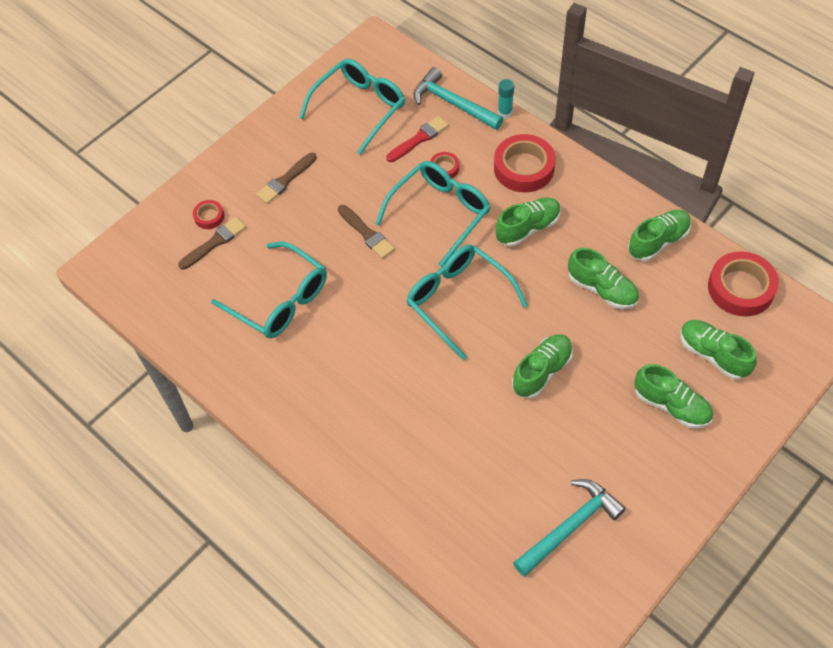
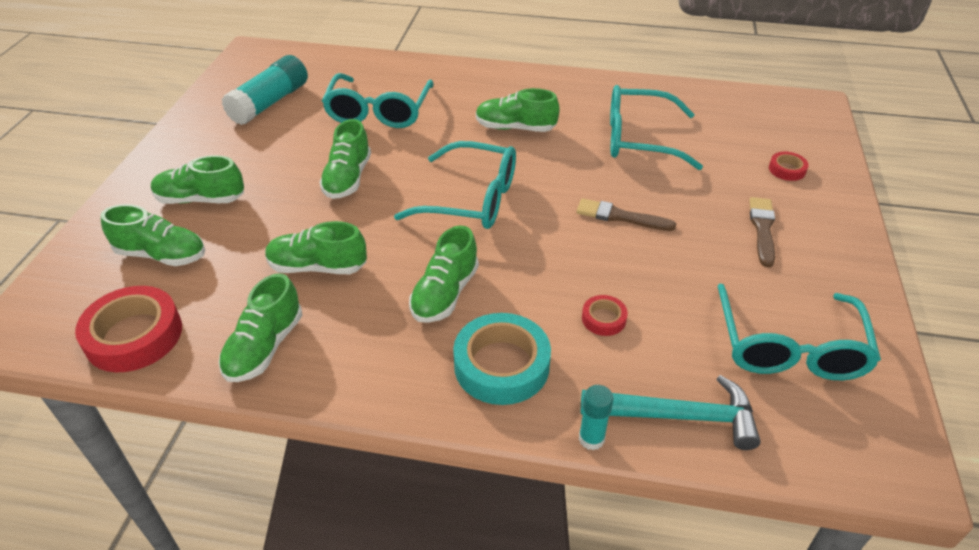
camera: 145 degrees right, 15 degrees down
brown brush [178,217,246,270] -> none
turquoise glasses [376,161,491,267] -> turquoise glasses moved to [322,73,434,128]
red brush [386,116,449,162] -> none
red tape [494,134,555,192] -> turquoise tape [453,313,551,405]
turquoise hammer [513,479,626,577] -> turquoise glue stick [222,55,308,125]
none -> green shoe [476,88,560,132]

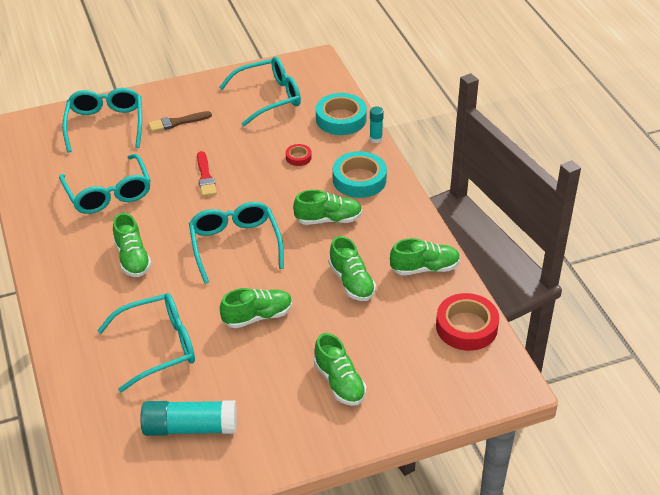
camera: 120 degrees left, 0 degrees up
green shoe [101,204,205,266] -> none
brown brush [576,198,676,231] -> red brush [197,151,217,197]
turquoise hammer [581,375,761,450] -> turquoise tape [316,93,367,135]
red tape [769,152,809,181] -> turquoise glasses [62,88,142,153]

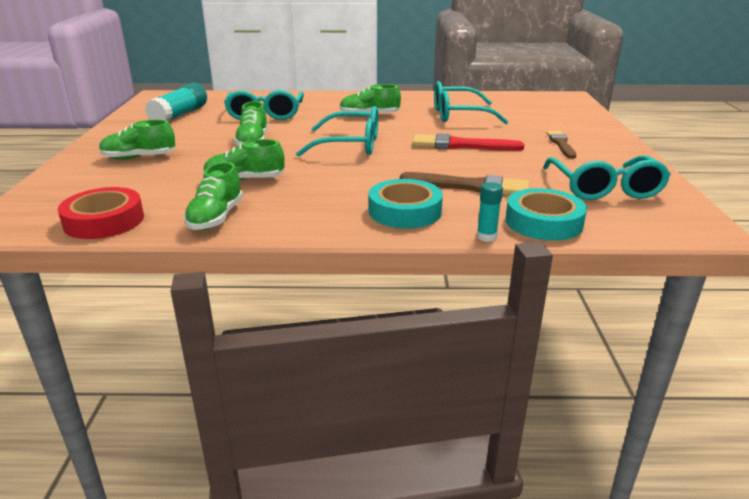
camera: 110 degrees right, 15 degrees down
turquoise glasses [62,88,142,153] -> none
red brush [197,151,217,197] -> red brush [412,133,524,151], size x1.53
red tape [286,144,312,166] -> brown brush [400,172,530,195]
green shoe [293,190,362,225] -> none

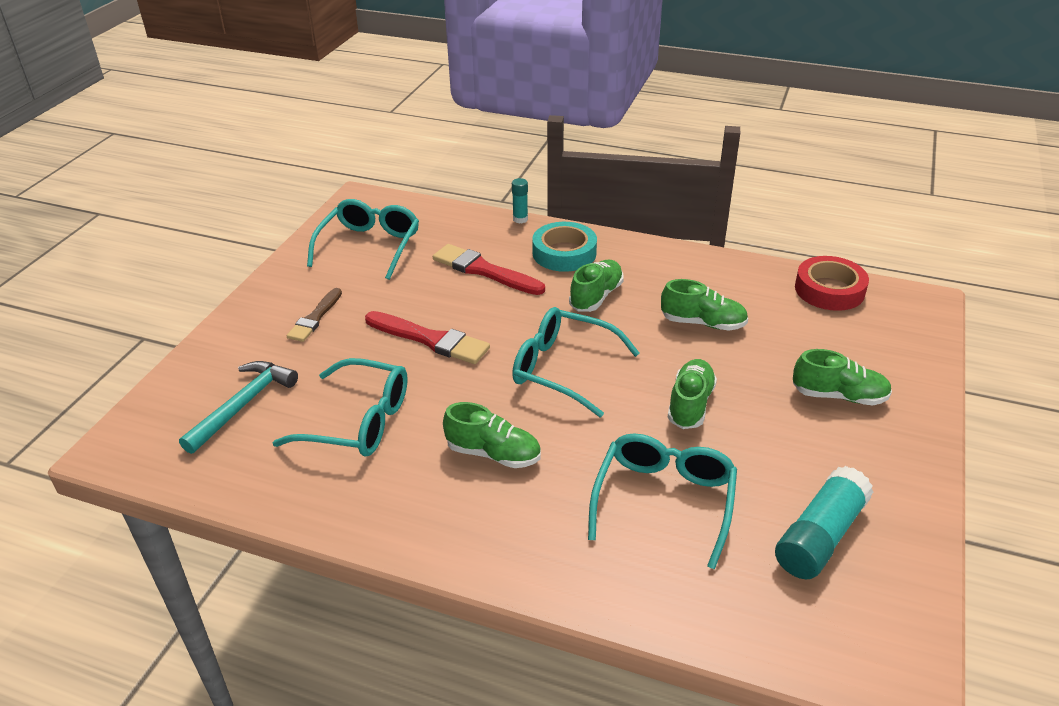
camera: 160 degrees left, 10 degrees up
green shoe [184,162,243,230] -> green shoe moved to [569,260,624,312]
brown brush [400,172,530,195] -> red brush [433,244,545,295]
turquoise tape [506,188,587,241] -> none
none -> turquoise hammer [179,361,298,454]

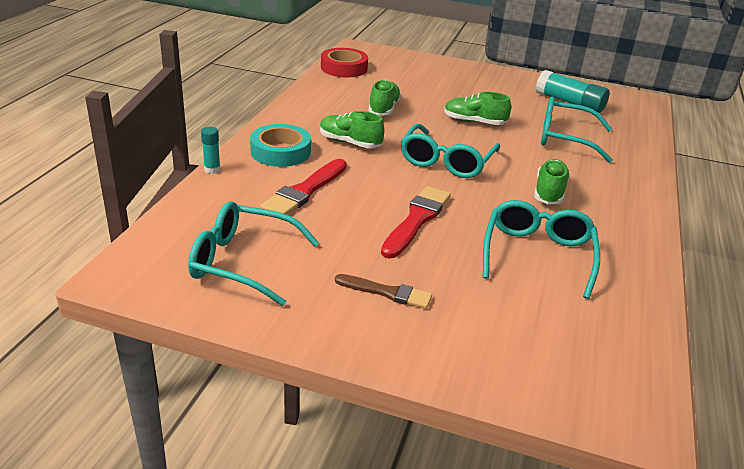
camera: 95 degrees left, 5 degrees down
turquoise hammer [179,361,298,454] -> none
green shoe [793,349,892,405] -> none

